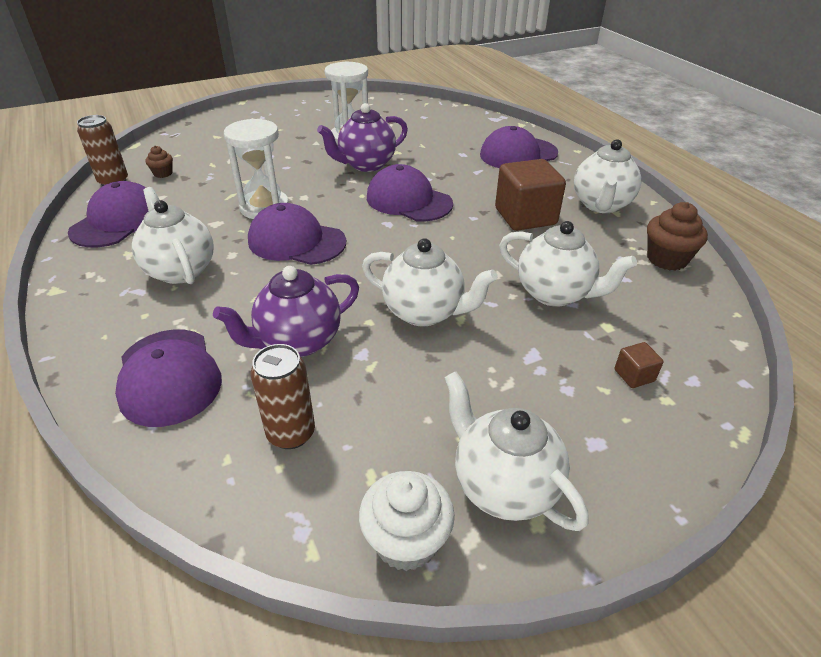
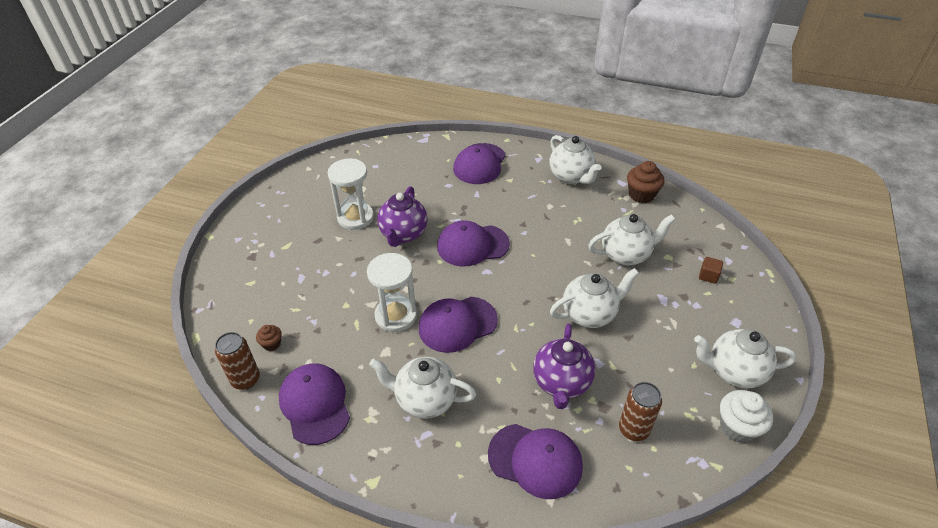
camera: 45 degrees left, 5 degrees up
brown cube [495,159,566,231] -> none

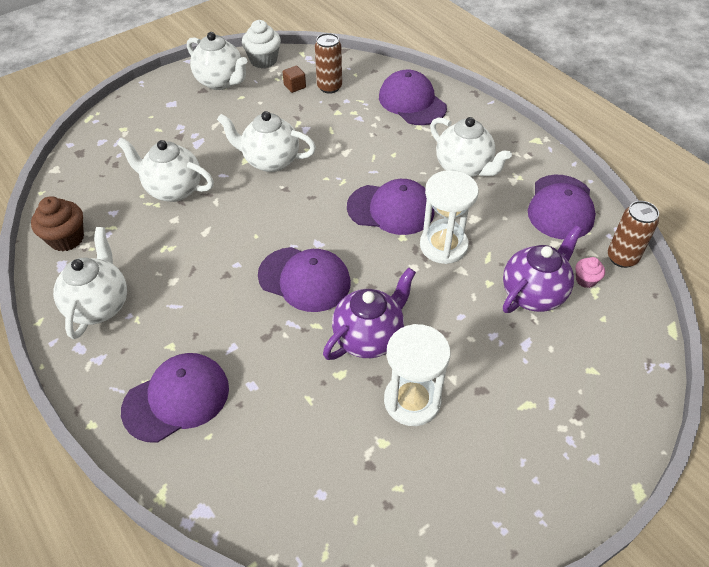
camera: 145 degrees left, 5 degrees up
brown cupcake [256,325,282,351] -> pink cupcake [575,257,605,288]
purple teapot [533,324,595,409] -> purple teapot moved to [503,225,583,313]
brown cube [699,257,723,284] -> brown cube moved to [283,66,306,93]

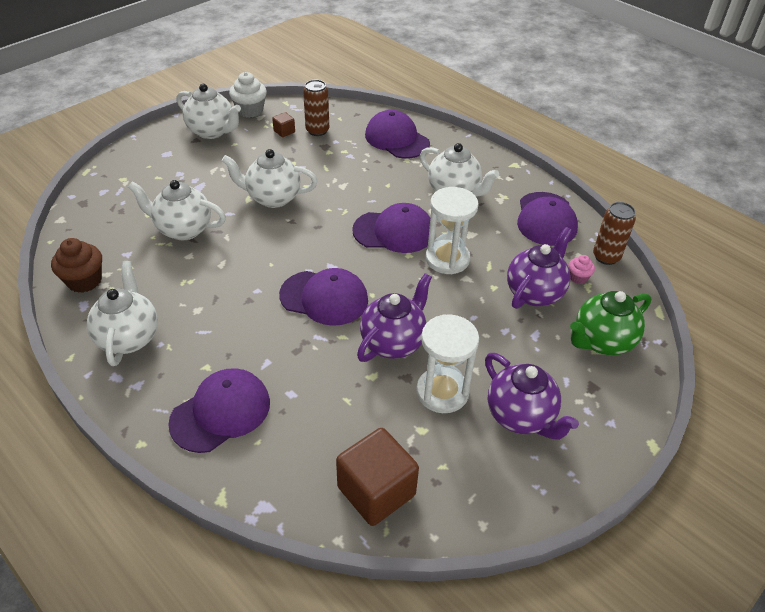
camera: 10 degrees left, 5 degrees down
none -> brown cube [336,428,419,526]
none -> purple teapot [485,353,579,440]
none -> green teapot [570,291,651,355]

